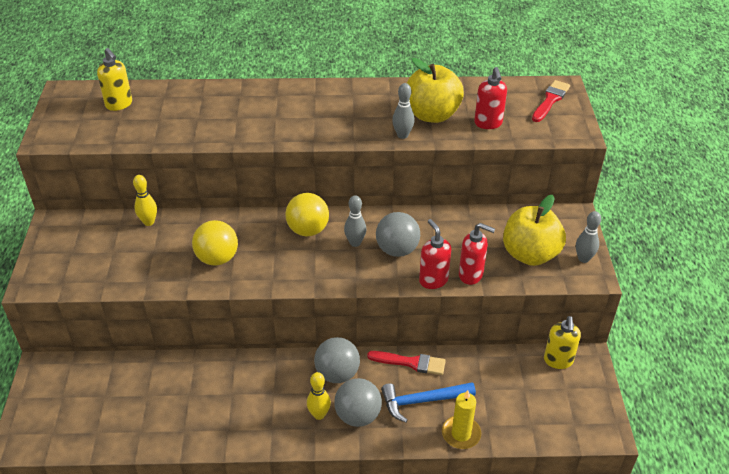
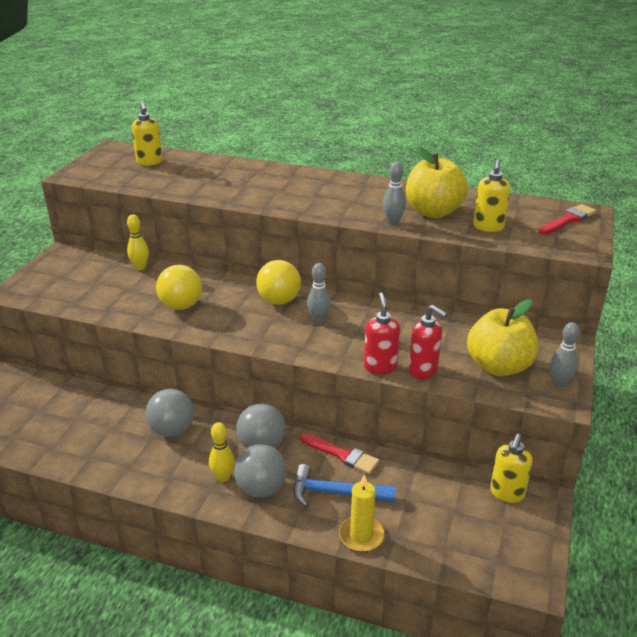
camera: 20 degrees right, 10 degrees down
grey ball [376,212,420,257] -> grey ball moved to [145,389,194,437]
red soap dispenser [474,67,507,129] -> yellow soap dispenser [473,160,510,232]

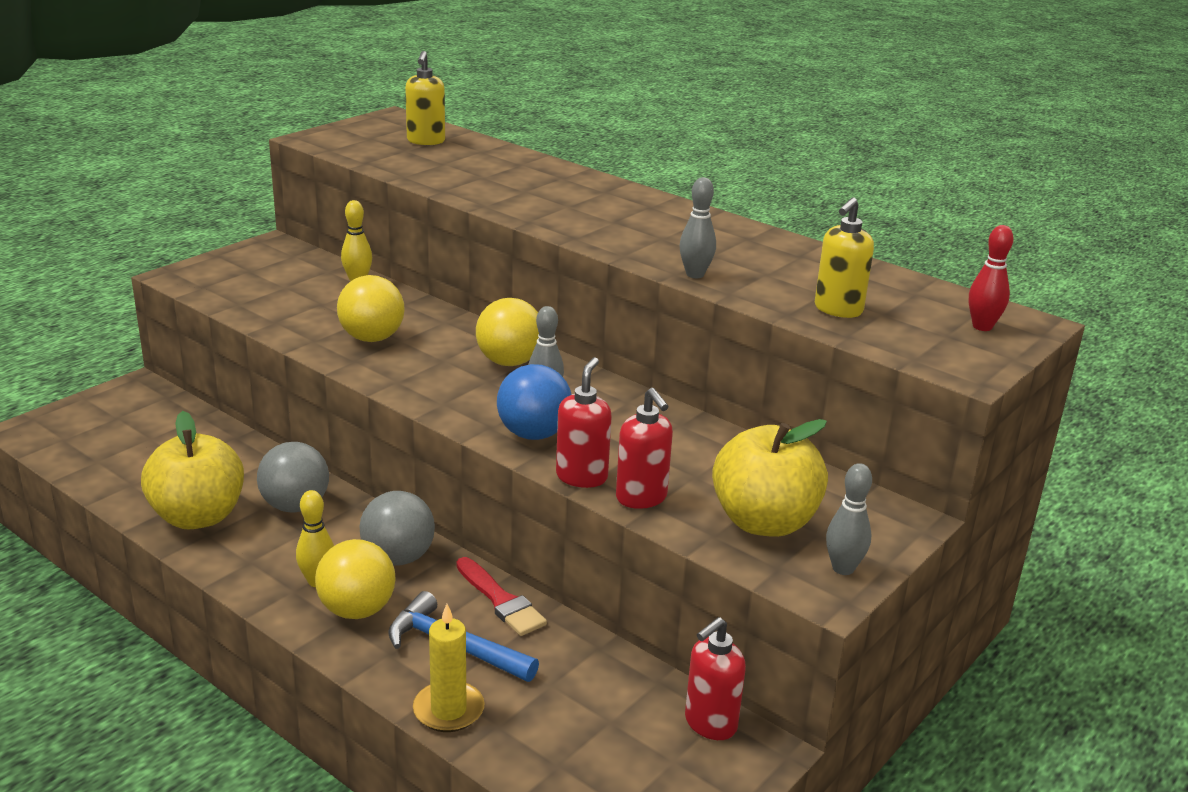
camera: 20 degrees right, 5 degrees down
grey ball [234,444,287,498] -> yellow ball [315,539,396,619]
yellow apple [406,146,468,218] -> yellow apple moved to [141,411,244,529]
yellow soap dispenser [490,434,533,503] -> red soap dispenser [685,617,746,740]
red brush [538,204,596,235] -> red bowling pin [969,225,1014,331]
none -> blue ball [497,364,572,440]

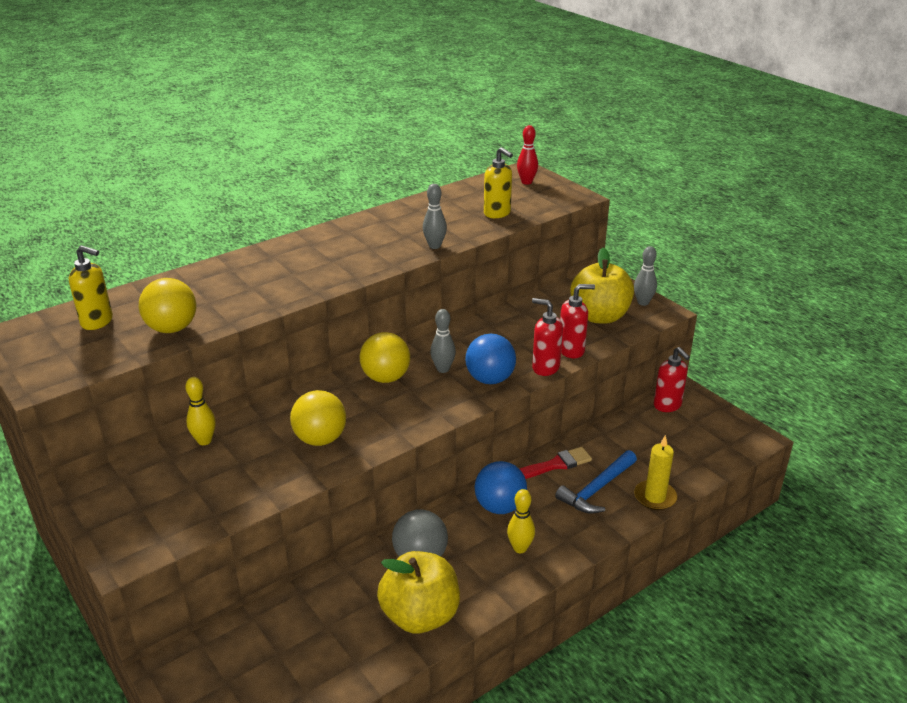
camera: 75 degrees left, 5 degrees up
yellow ball [315,539,396,619] -> yellow ball moved to [139,278,196,333]
grey ball [360,491,435,566] -> blue ball [474,461,527,514]

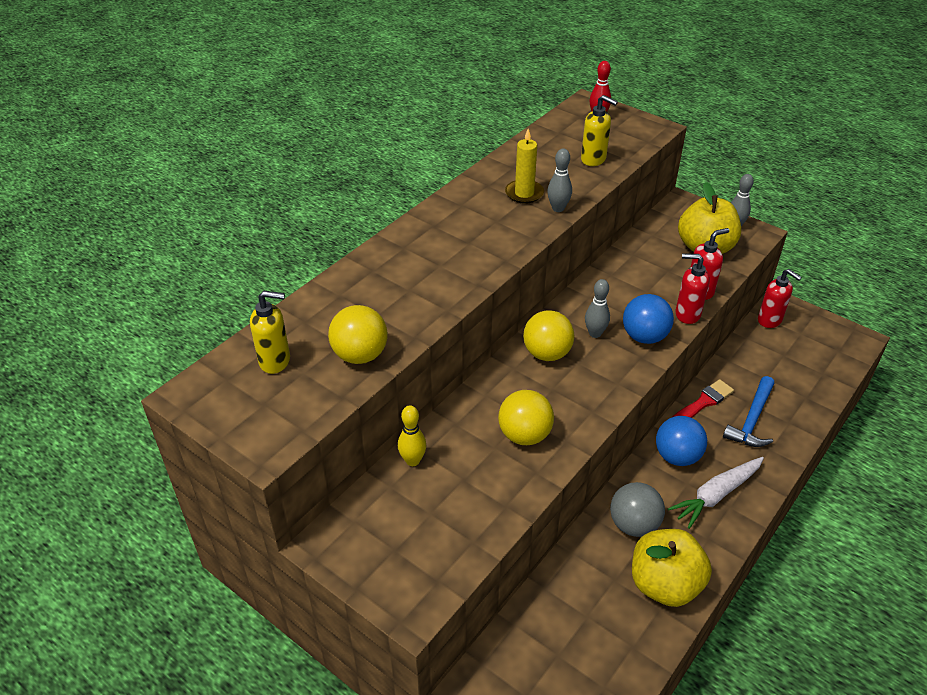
camera: 15 degrees left, 10 degrees up
yellow bowling pin [507,489,535,553] -> white carrot [668,457,764,529]
yellow candle [634,435,677,510] -> yellow candle moved to [505,129,544,204]

